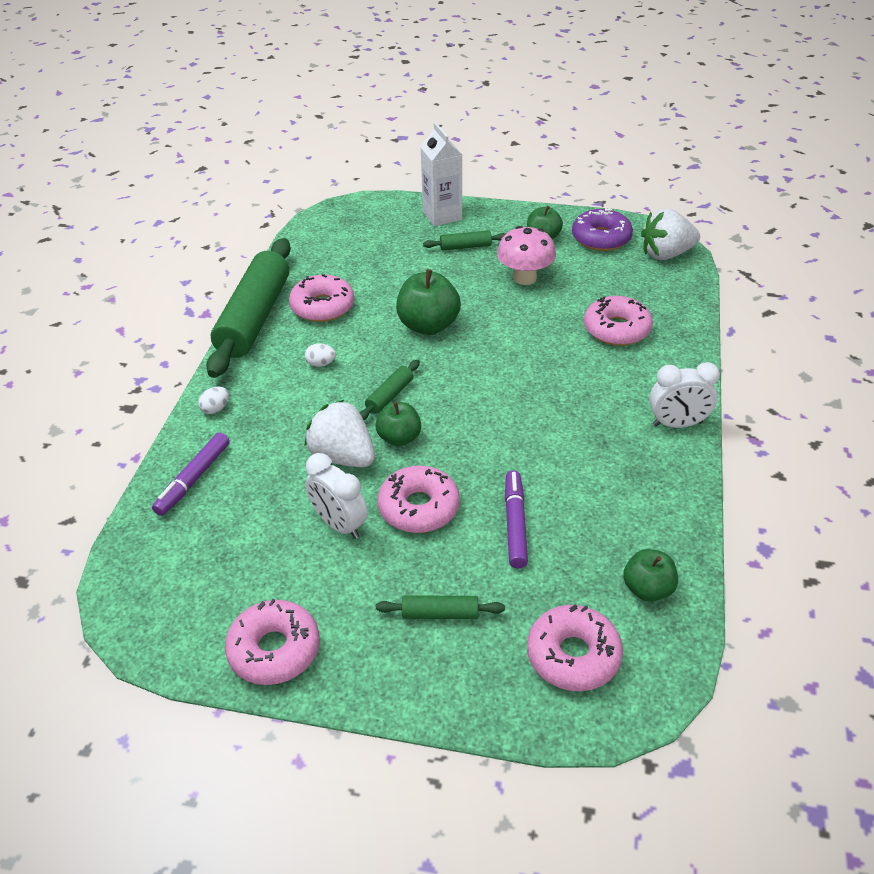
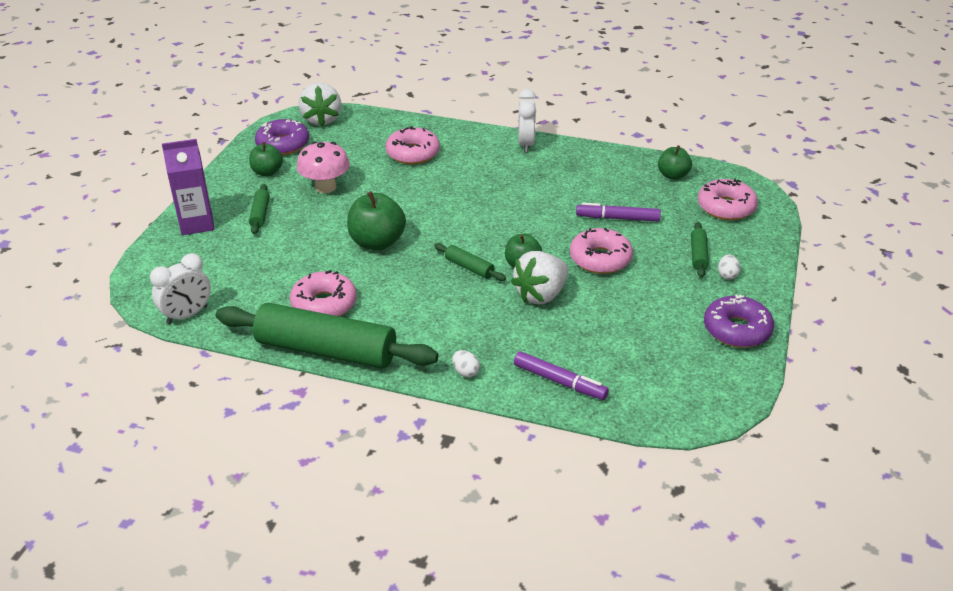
camera: 85 degrees left, 5 degrees down
pink donut [225,599,320,685] -> purple donut [704,294,774,348]
white egg [305,343,336,367] -> white egg moved to [718,254,740,280]
white clock [305,453,368,539] -> white clock moved to [150,253,211,324]
white carton [421,122,462,226] -> purple carton [162,139,214,235]

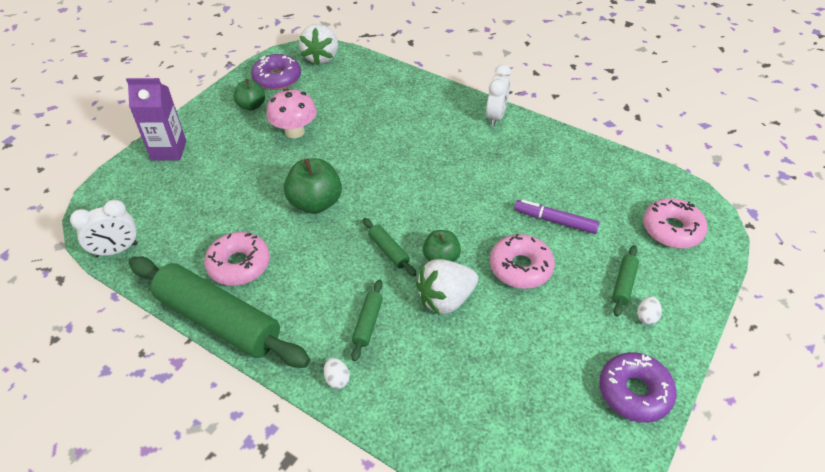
camera: 15 degrees right, 10 degrees up
green rolling pin [249,184,270,234] -> green rolling pin moved to [351,279,383,361]
pink donut [386,126,440,164] -> none
purple marker [514,351,609,400] -> none
green apple [658,145,692,180] -> none

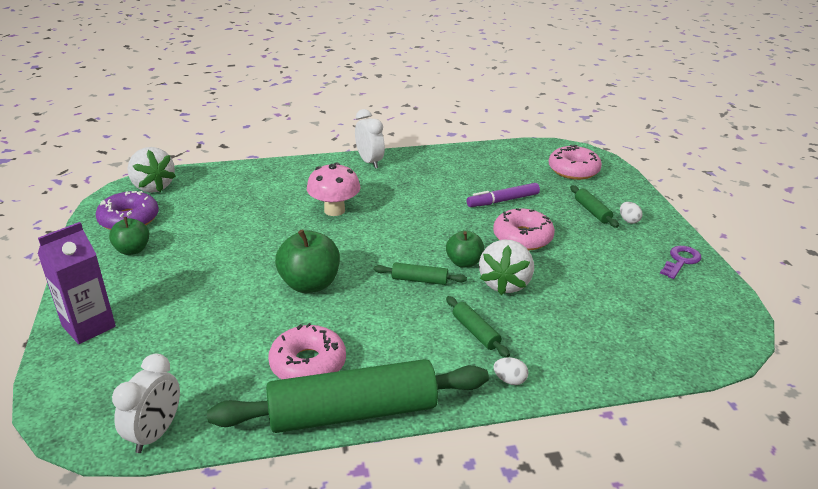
camera: 45 degrees left, 15 degrees down
pink mushroom [266,88,317,138] -> pink mushroom moved to [307,163,360,216]
purple donut [599,352,676,423] -> purple key [660,246,702,279]

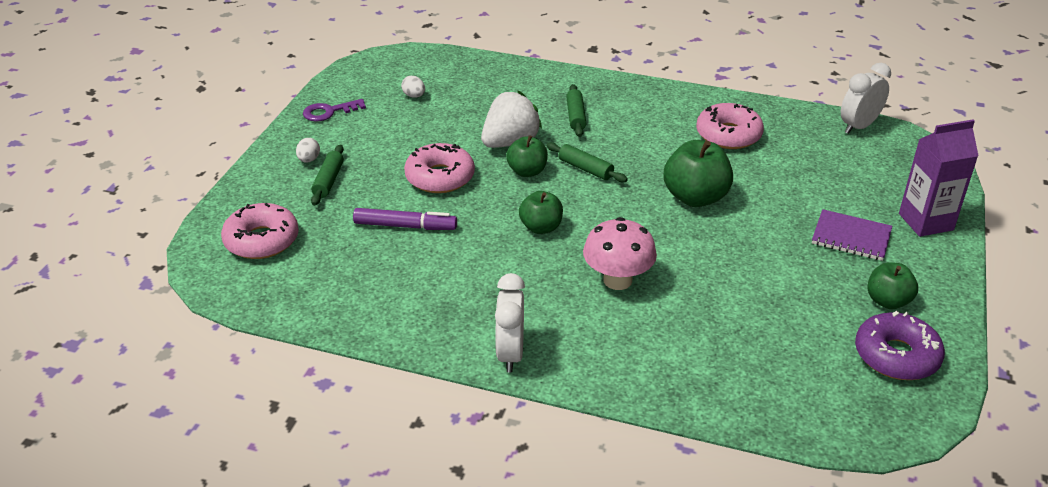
camera: 150 degrees left, 5 degrees up
white strawberry [127,147,176,193] -> none
green rolling pin [207,359,489,433] -> none
white egg [493,357,528,385] -> white egg moved to [401,76,425,98]
none -> green apple [519,191,563,234]
none -> purple notebook [812,209,892,261]

